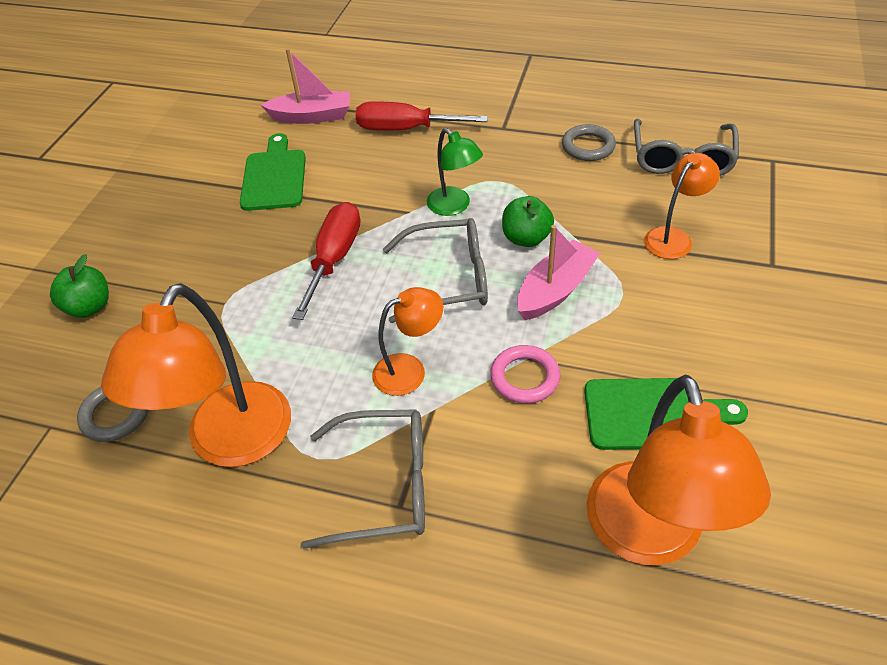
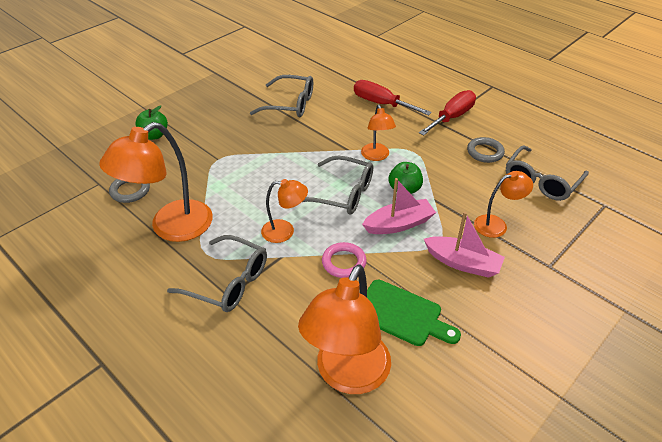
camera: 25 degrees right, 5 degrees down
green cutting board [240,133,306,211] -> grey glasses [250,75,313,117]
pink boat [261,48,350,124] -> pink boat moved to [424,212,505,278]
red screwdriver [292,202,360,320] -> red screwdriver moved to [419,90,476,136]
green lamp [427,128,483,216] -> orange lamp [361,105,396,161]

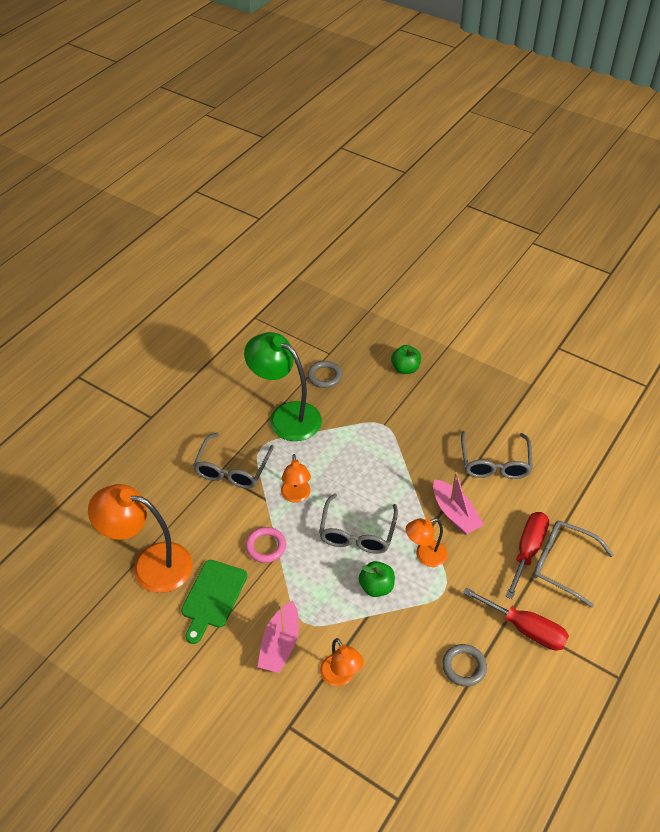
camera: 80 degrees right, 5 degrees up
orange lamp [99,122,213,242] -> green lamp [244,332,322,441]
pink boat [362,178,436,234] -> pink boat moved to [433,472,484,535]
grey glasses [506,145,589,201] -> grey glasses moved to [533,520,614,608]

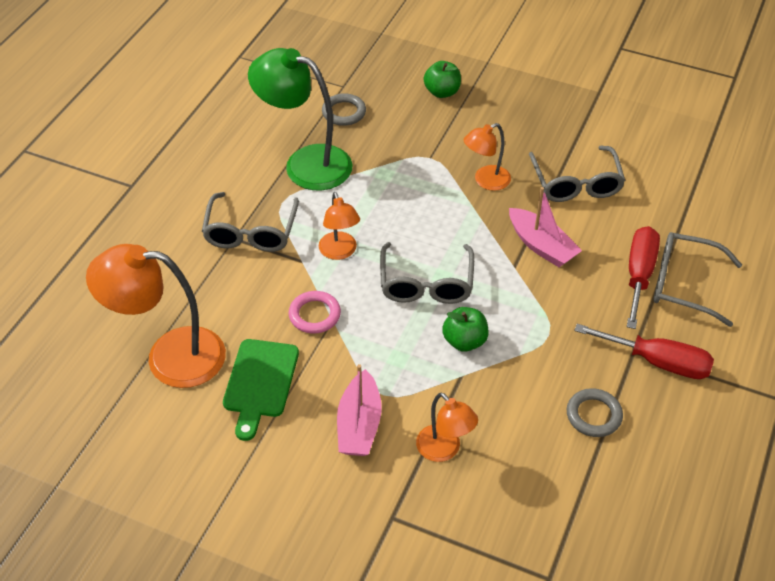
camera: 10 degrees left, 0 degrees up
orange lamp [406,518,448,567] -> orange lamp moved to [463,123,511,191]

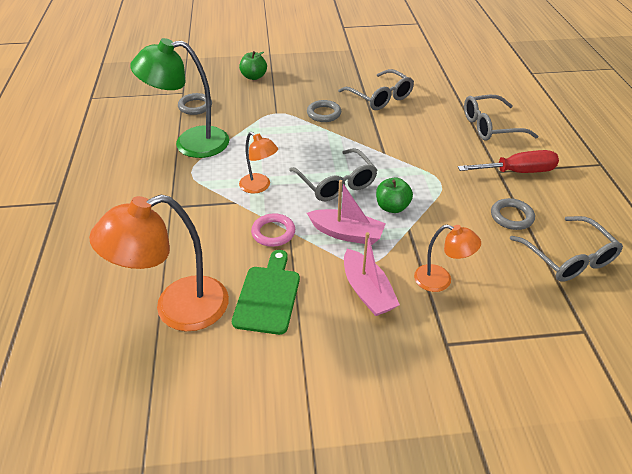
camera: 30 degrees left, 5 degrees down
grey glasses [202,192,299,252] -> grey glasses moved to [510,216,623,281]
green cutting board [223,339,299,441] -> green cutting board turned 150 degrees counterclockwise [232,250,300,335]
orange lamp [463,123,511,191] -> grey ring [307,100,341,122]
pink boat [509,187,582,267] -> pink boat moved to [307,180,386,245]
red screwdriver [627,226,660,329] -> none

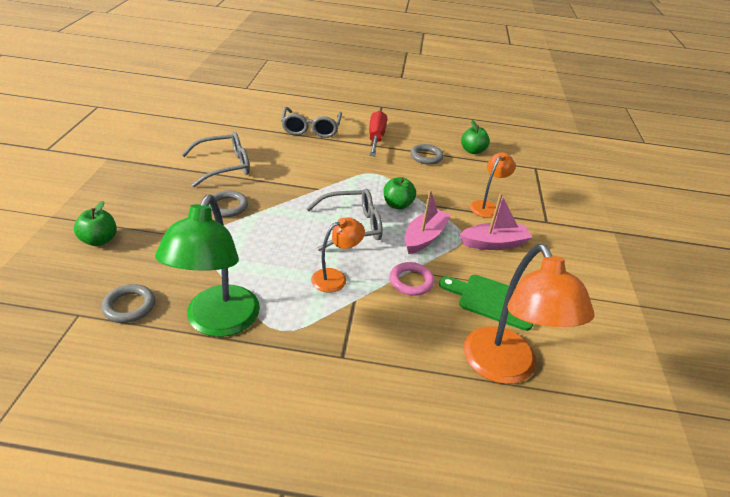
camera: 80 degrees left, 5 degrees down
grey glasses [510,216,623,281] -> green apple [461,120,490,154]

